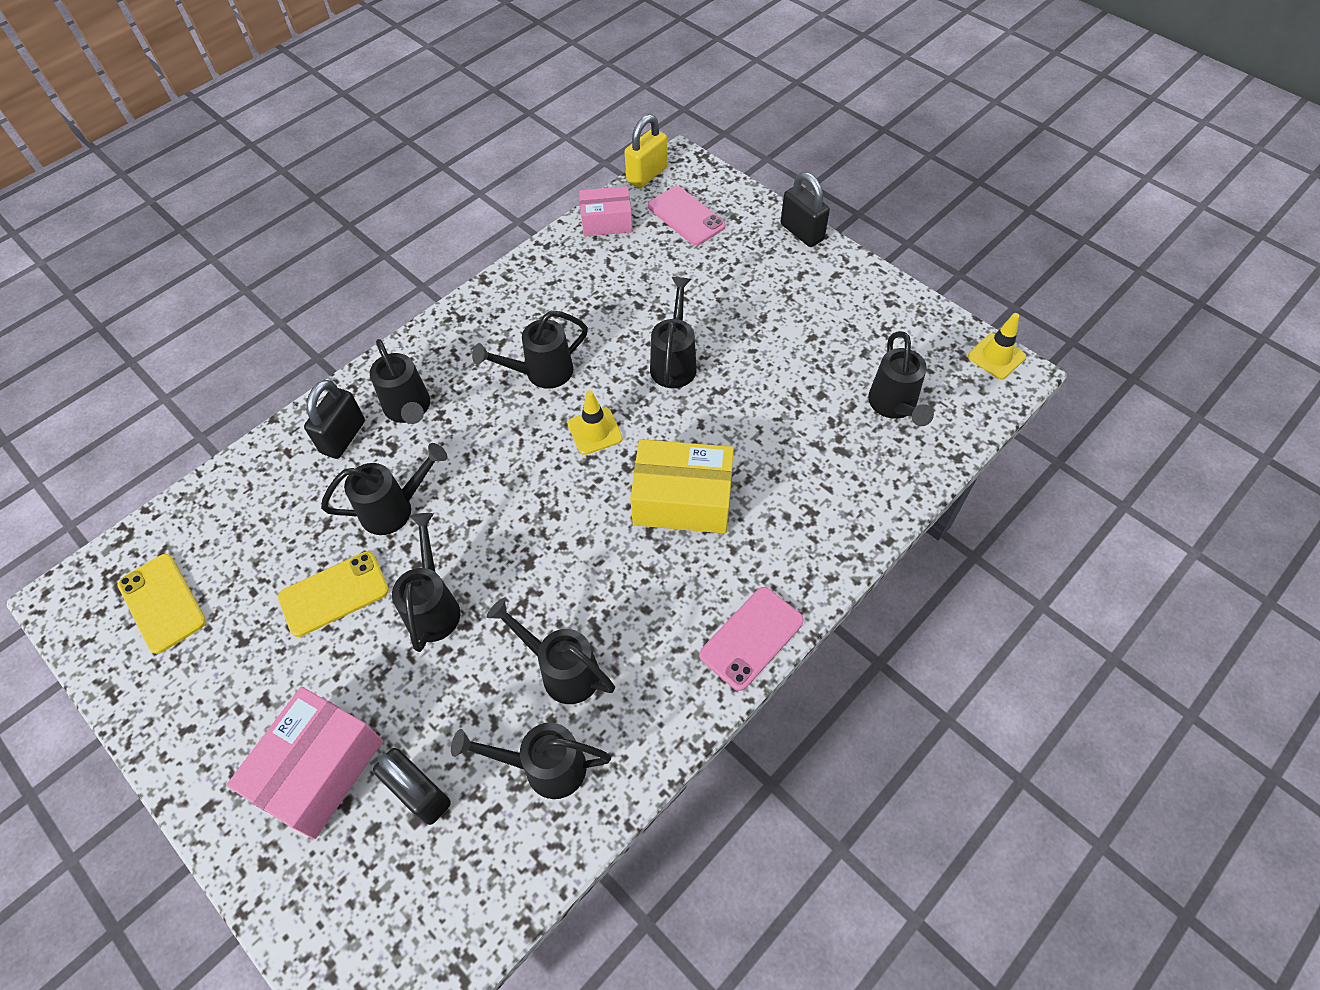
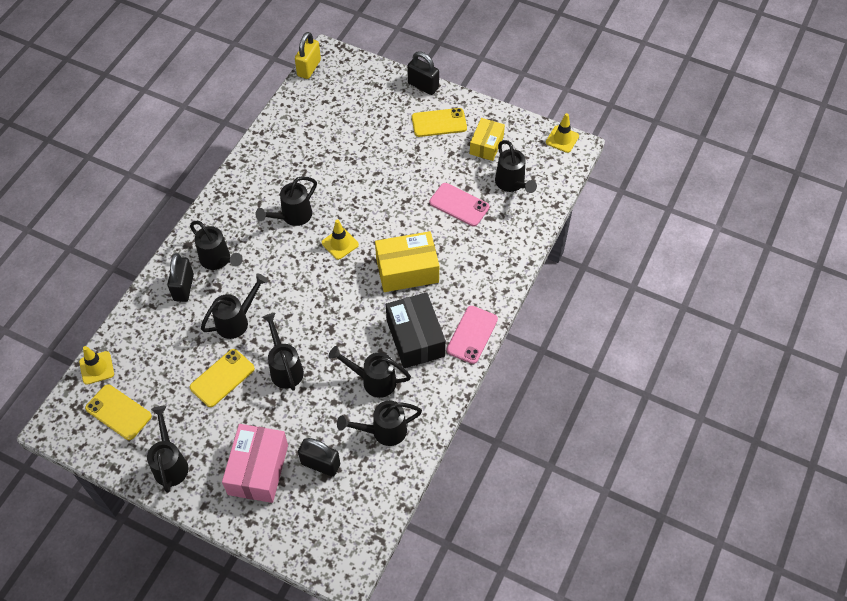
camera: 20 degrees left, 0 degrees up
pink box [579,186,632,237] -> none
pink phone [648,186,726,246] -> pink phone moved to [429,183,489,226]
black watering can [650,277,697,388] -> black watering can moved to [147,406,188,493]
none -> yellow traffic cone [79,346,114,385]
none -> black box [386,292,446,368]
none -> yellow phone [412,108,467,137]
none -> yellow box [470,118,505,161]

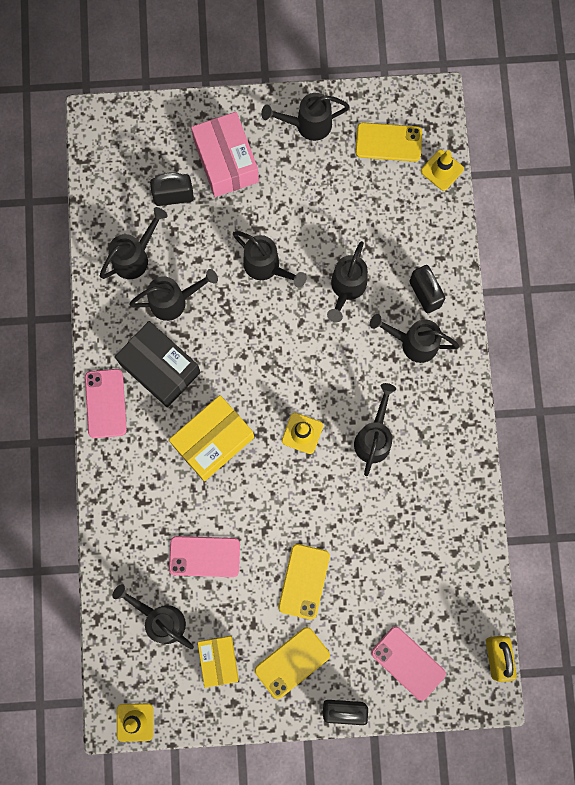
camera: 150 degrees right, 20 degrees up
black watering can [147,406,188,493] -> black watering can turned 120 degrees clockwise [261,93,350,141]
yellow phone [190,349,255,407] -> yellow phone moved to [279,544,330,620]
none -> pink phone [371,626,446,701]

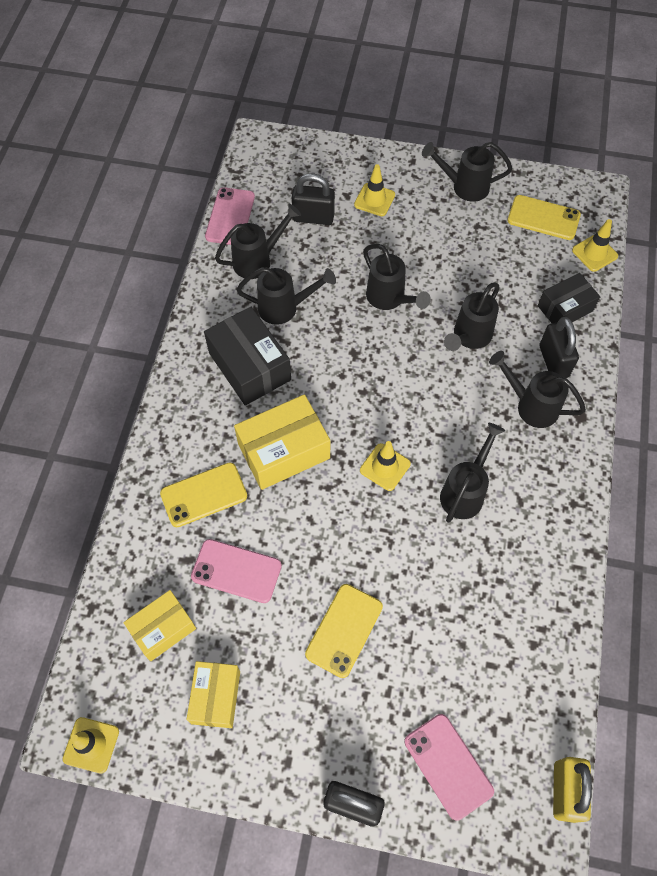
camera: 15 degrees right, 15 degrees down
pink phone [85,369,127,438] -> pink phone moved to [205,187,255,245]
black watering can [112,584,194,649] -> yellow box [123,590,196,661]
pink box [191,112,259,197] -> yellow traffic cone [354,164,395,216]
yellow phone [255,627,330,699] -> yellow phone moved to [160,462,247,527]
none -> black box [538,273,600,323]

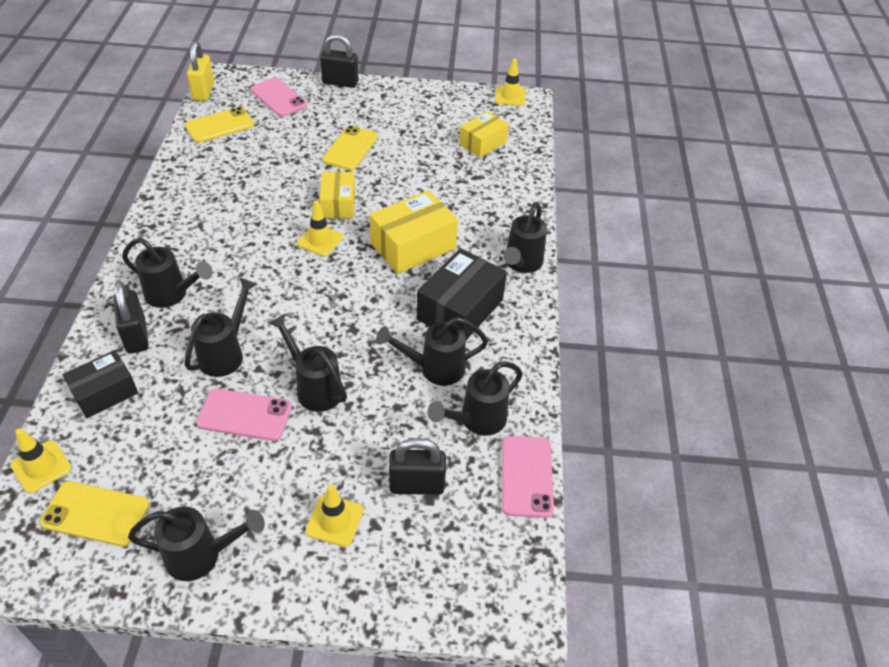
camera: 170 degrees right, 15 degrees down
yellow phone [160,462,247,527] -> yellow phone moved to [185,107,254,143]
yellow box [187,661,240,728] -> yellow box moved to [319,171,355,218]
pink phone [191,539,282,603] -> pink phone moved to [196,388,292,441]
black box [204,307,291,405] -> black box turned 75 degrees clockwise [417,248,507,340]
black watering can [440,423,505,523] -> black watering can moved to [503,202,547,273]

